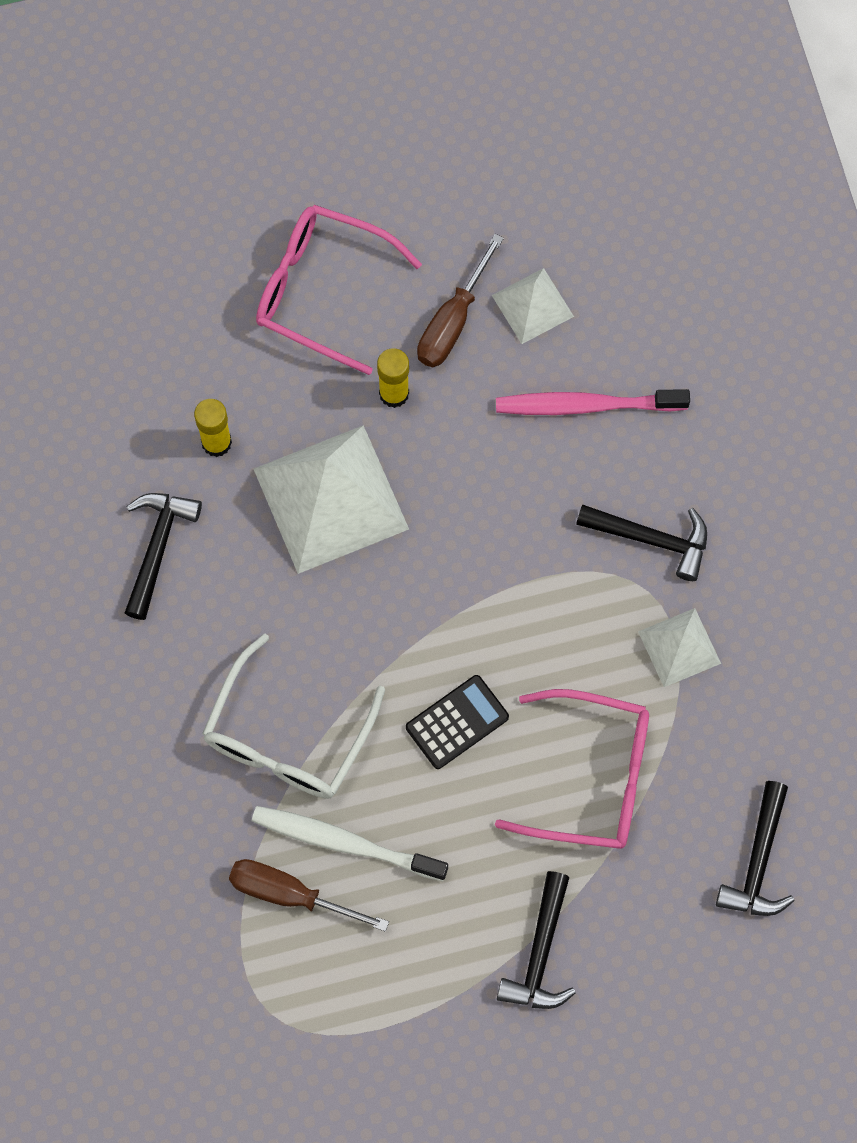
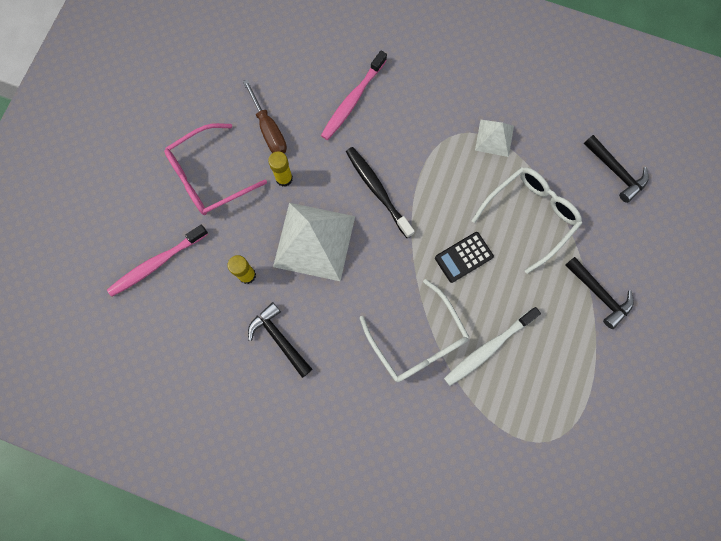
camera: 55 degrees left, 5 degrees up
brown screwdriver [229,859,389,932] -> none
black calculator [406,675,509,769] -> black calculator turned 120 degrees counterclockwise [435,232,494,283]
white pyramid [492,268,574,344] -> none
pink glasses [495,689,649,849] -> white glasses [471,167,582,274]
black hammer [576,504,707,581] -> none
none -> pink toothbrush [107,225,208,297]
none -> black toothbrush [346,147,415,238]

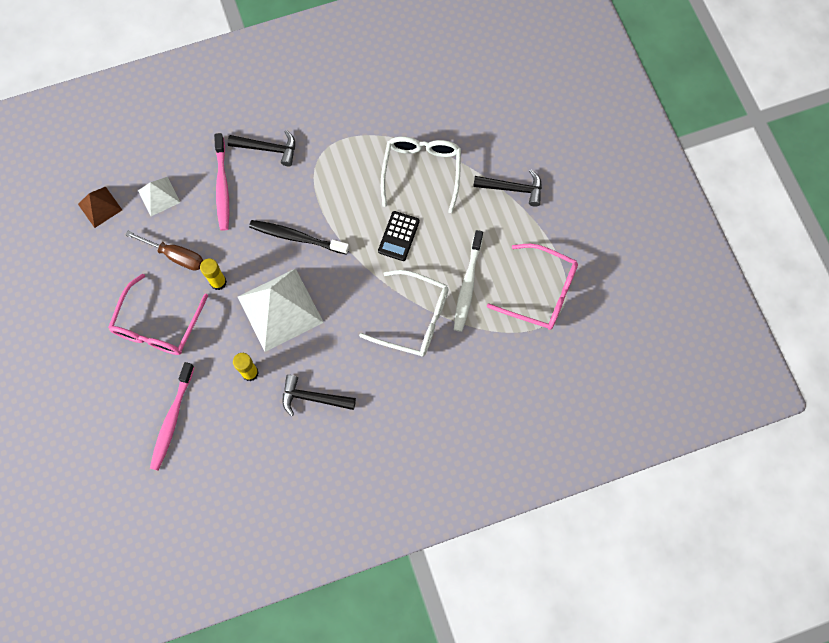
camera: 40 degrees left, 5 degrees down
white pyramid [475,120,514,157] -> white pyramid moved to [138,177,180,216]
black hammer [584,135,649,203] -> black hammer moved to [228,130,295,166]
none -> brown pyramid [78,186,122,228]
none -> pink glasses [487,244,578,330]

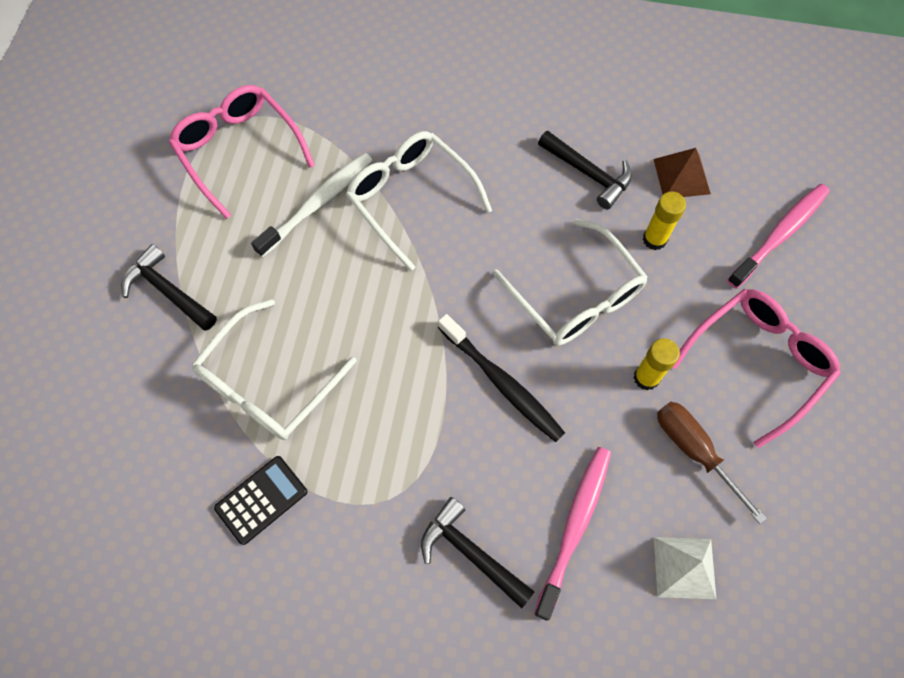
camera: 150 degrees left, 5 degrees down
brown pyramid [78,186,122,228] -> brown pyramid moved to [653,148,711,197]
white pyramid [238,268,324,352] -> white glasses [493,219,648,346]
black calculator [378,211,420,261] -> black calculator moved to [214,456,307,545]

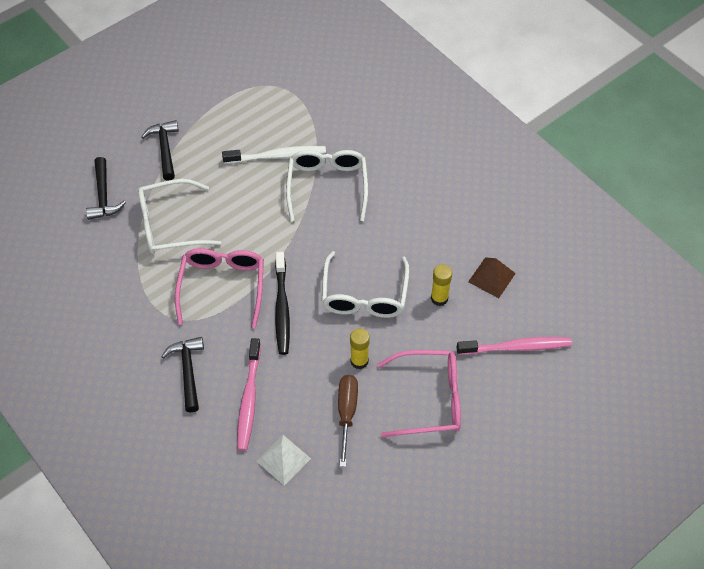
camera: 40 degrees right, 10 degrees down
pink glasses [169,85,315,219] -> pink glasses moved to [175,248,264,328]
black calculator [214,456,307,545] -> none
pink toothbrush [534,447,611,621] -> pink toothbrush turned 120 degrees clockwise [237,338,261,451]
black hammer [538,131,632,209] -> black hammer moved to [86,157,126,220]

